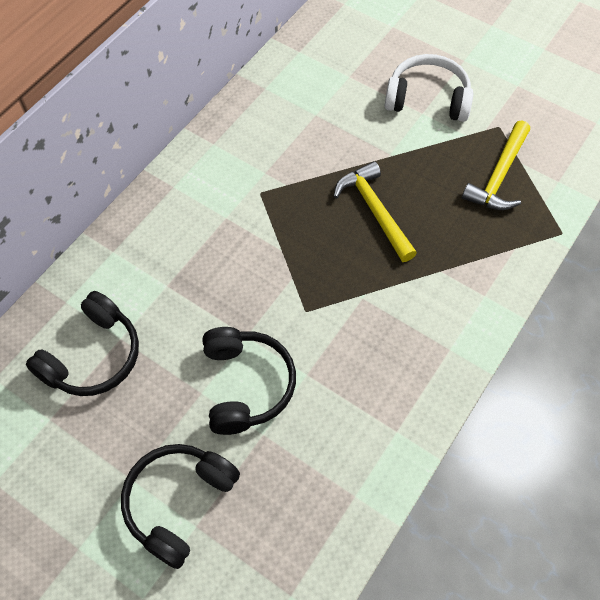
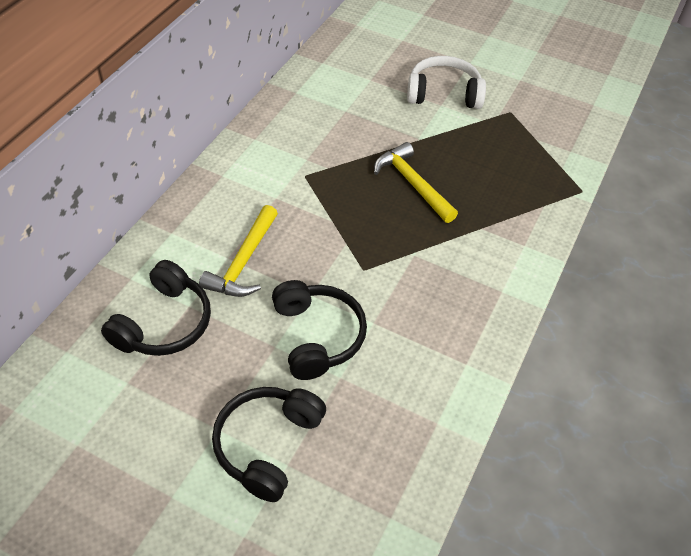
camera: 10 degrees left, 10 degrees down
yellow hammer [462,121,530,210] -> yellow hammer moved to [199,205,278,297]

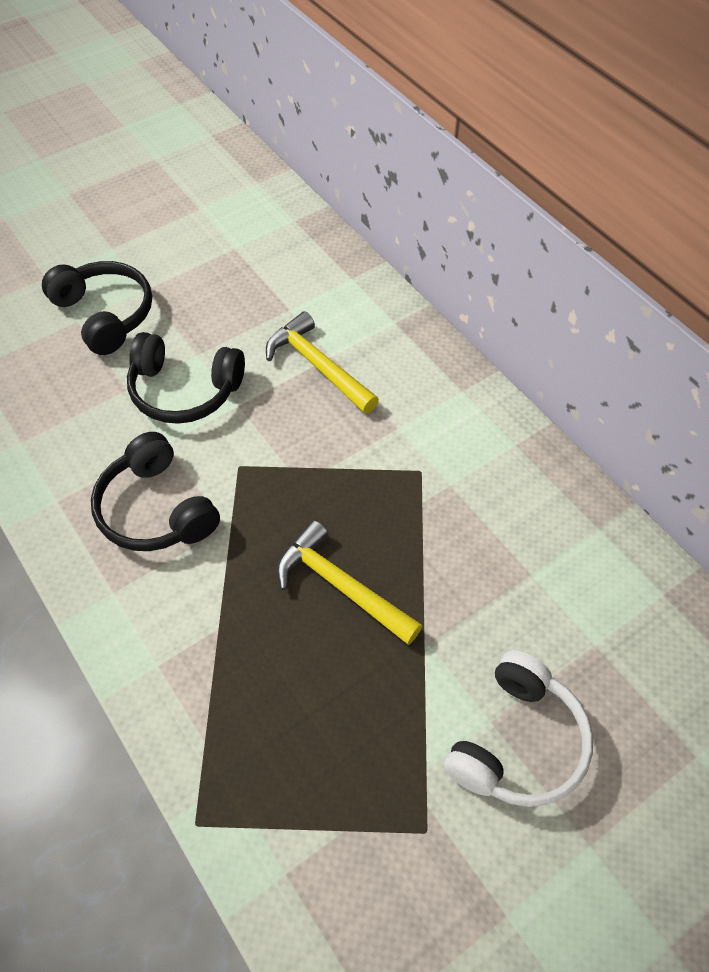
camera: 120 degrees right, 5 degrees up
black headphones [101,260,211,356] -> black headphones moved to [91,432,220,551]
yellow hammer [374,142,458,223] -> yellow hammer turned 135 degrees counterclockwise [277,520,422,645]

